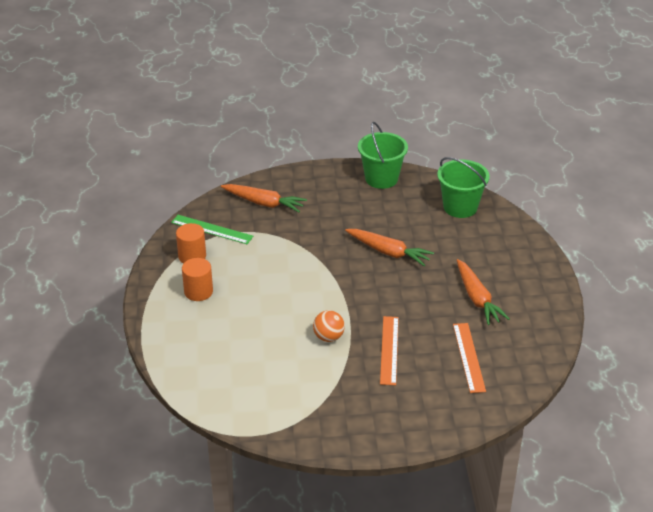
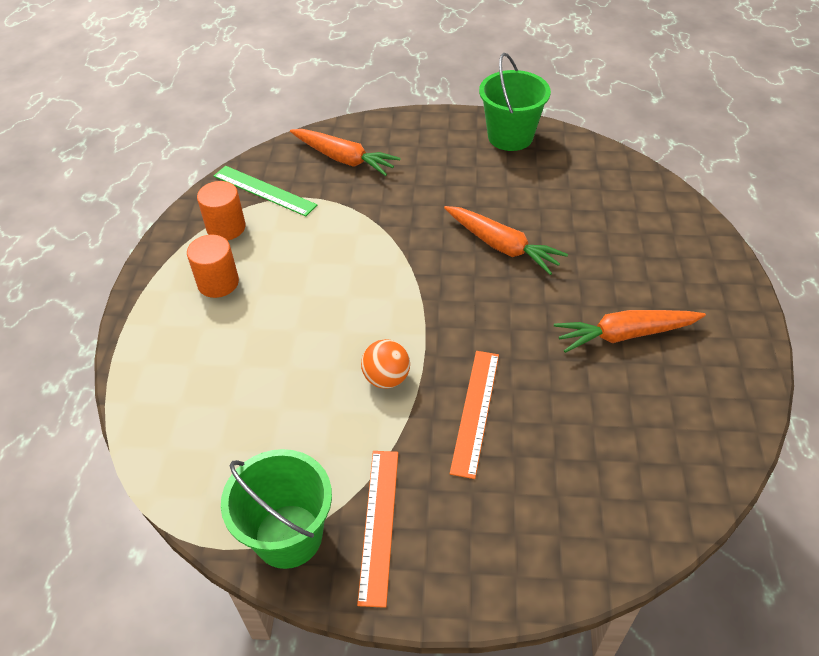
camera: 10 degrees right, 10 degrees up
green bucket [437,157,490,218] -> green bucket moved to [221,449,332,569]
orange ruler [453,323,486,393] -> orange ruler moved to [357,451,398,608]
orange carrot [457,259,510,325] -> orange carrot turned 90 degrees clockwise [554,310,706,353]

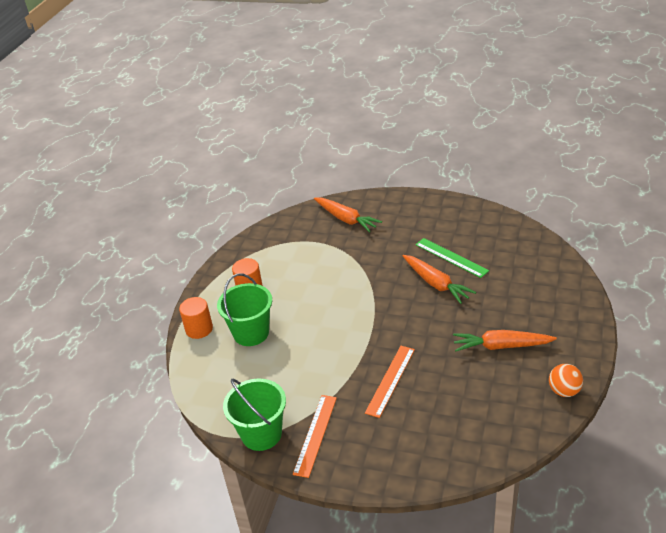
camera: 15 degrees right, 10 degrees down
orange cylinder [197,181,246,240] -> orange cylinder moved to [179,297,213,339]
green ruler [214,166,317,216] -> green ruler moved to [415,238,489,278]
orange ball [361,339,410,389] -> orange ball moved to [549,364,583,397]
green bucket [479,53,551,151] -> green bucket moved to [217,273,272,346]

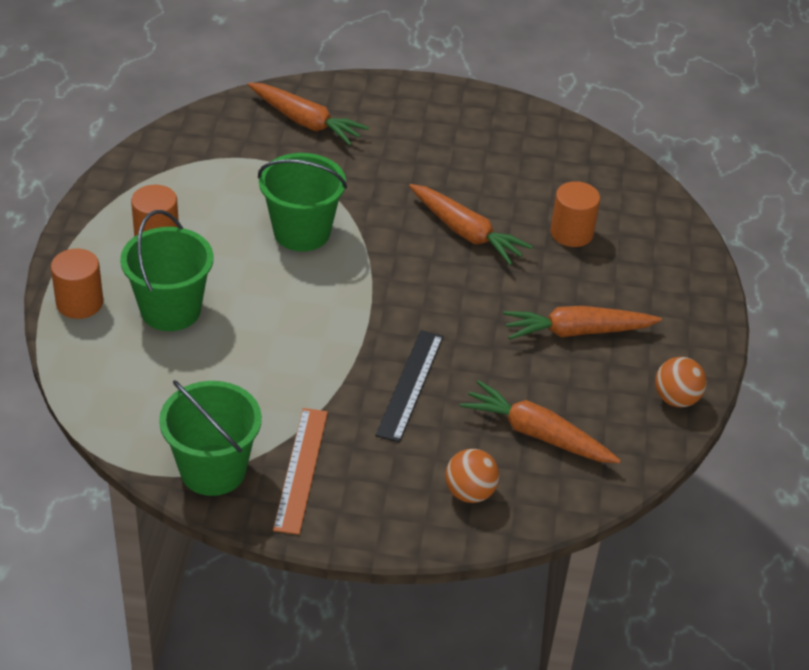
camera: 15 degrees left, 5 degrees up
orange ruler [365,346,415,418] -> black ruler [375,330,443,442]
green ruler [415,238,489,278] -> none
none -> green bucket [258,153,347,251]
none -> orange ball [445,449,499,503]
none -> orange carrot [460,380,621,463]
none -> orange cylinder [550,181,600,247]

